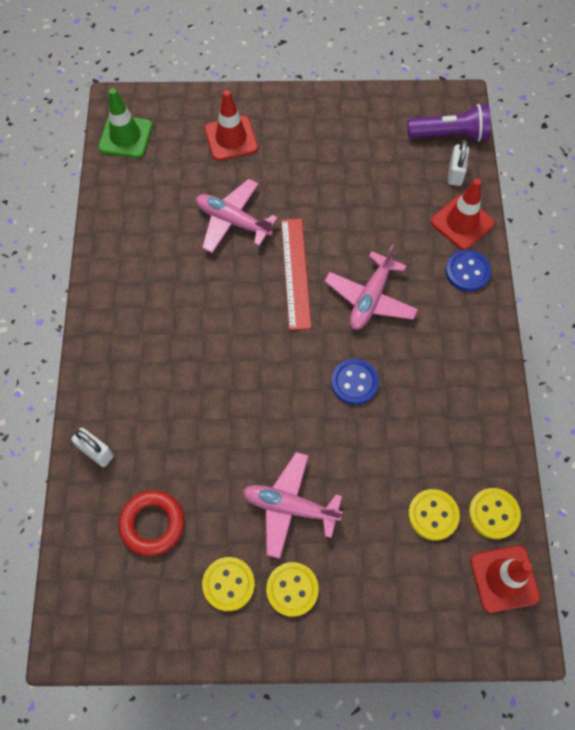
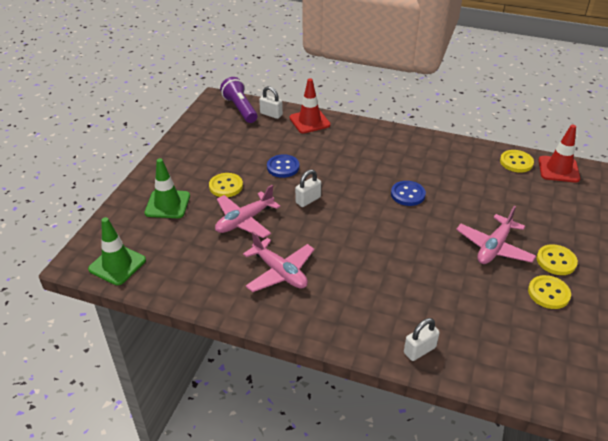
camera: 70 degrees left, 25 degrees down
red ring [118,490,184,556] -> none
red traffic cone [205,90,258,161] -> green traffic cone [144,158,190,218]
red ruler [281,219,311,330] -> white padlock [295,169,321,207]
pink plane [324,245,418,330] -> pink plane moved to [243,231,315,292]
purple flashlight [407,104,491,141] -> purple flashlight turned 45 degrees counterclockwise [220,77,258,123]
yellow button [408,489,460,541] -> yellow button moved to [209,173,243,197]
blue button [445,250,491,292] -> blue button moved to [267,154,299,178]

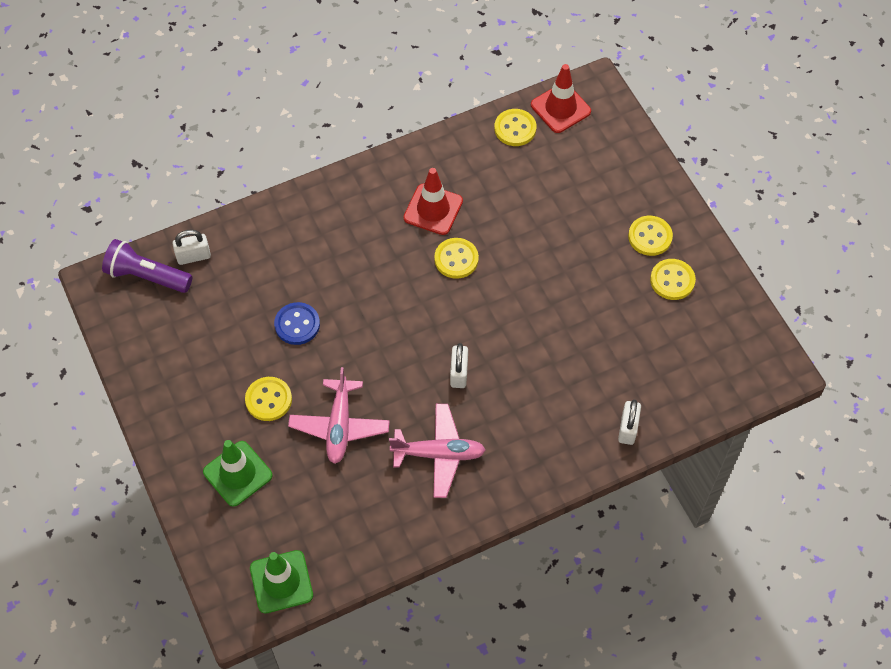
camera: 45 degrees left, 20 degrees up
red traffic cone [289,79,331,133] -> red traffic cone moved to [403,168,463,235]
white padlock [295,169,321,207] -> white padlock moved to [450,343,468,388]
blue button [391,181,426,206] -> yellow button [434,238,479,279]
pink plane [456,206,536,264] -> none

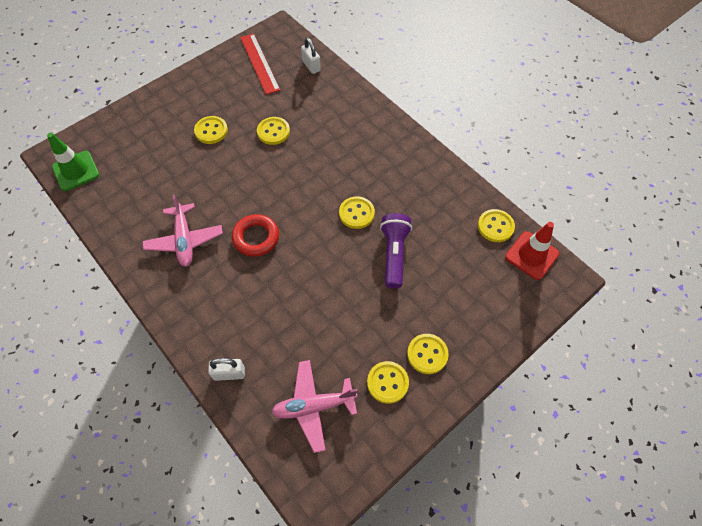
camera: 75 degrees right, 0 degrees up
purple flashlight [102,239,192,293] -> purple flashlight moved to [380,213,412,289]
green traffic cone [203,440,272,507] -> none
blue button [274,302,320,345] -> yellow button [257,117,290,145]
pink plane [288,367,390,464] -> pink plane moved to [271,360,358,453]
red traffic cone [403,168,463,235] -> none
white padlock [450,343,468,388] -> red ring [232,214,279,257]
none -> red ruler [240,34,280,95]

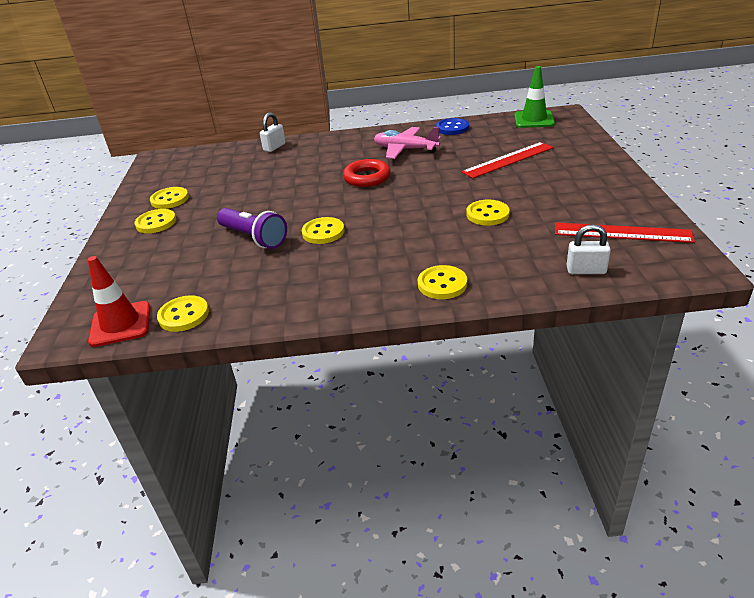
camera: 130 degrees right, 25 degrees down
yellow button [194,116,228,144] -> yellow button moved to [418,265,467,299]
pink plane [271,360,358,453] -> none
none -> blue button [436,118,469,135]
none -> red ruler [462,142,554,178]

